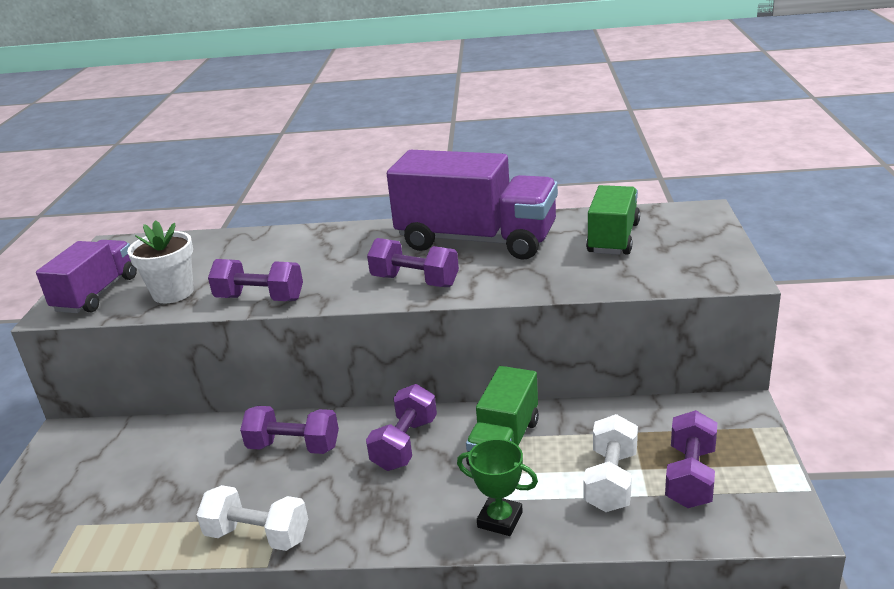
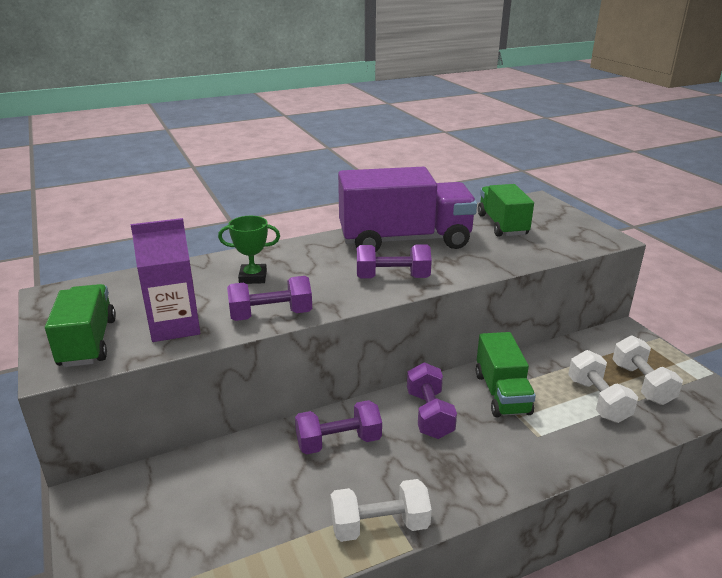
camera: 30 degrees left, 0 degrees up
purple truck [36,240,137,313] -> green truck [45,284,116,367]
white flower pot [127,220,194,303] -> purple carton [131,218,200,342]
green trophy [457,439,538,536] -> green trophy moved to [218,216,280,284]
purple dumbbell [665,410,717,508] -> white dumbbell [612,335,683,405]

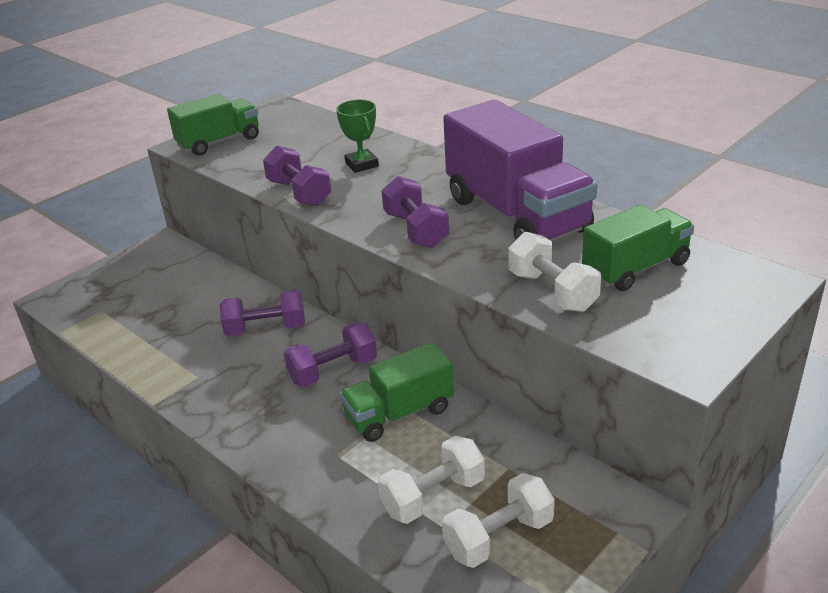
camera: 70 degrees right, 5 degrees up
purple carton [131,218,200,342] -> none
purple dumbbell [295,400,382,455] -> purple dumbbell turned 60 degrees counterclockwise [220,290,305,337]
white dumbbell [331,479,432,542] -> white dumbbell moved to [509,232,601,312]

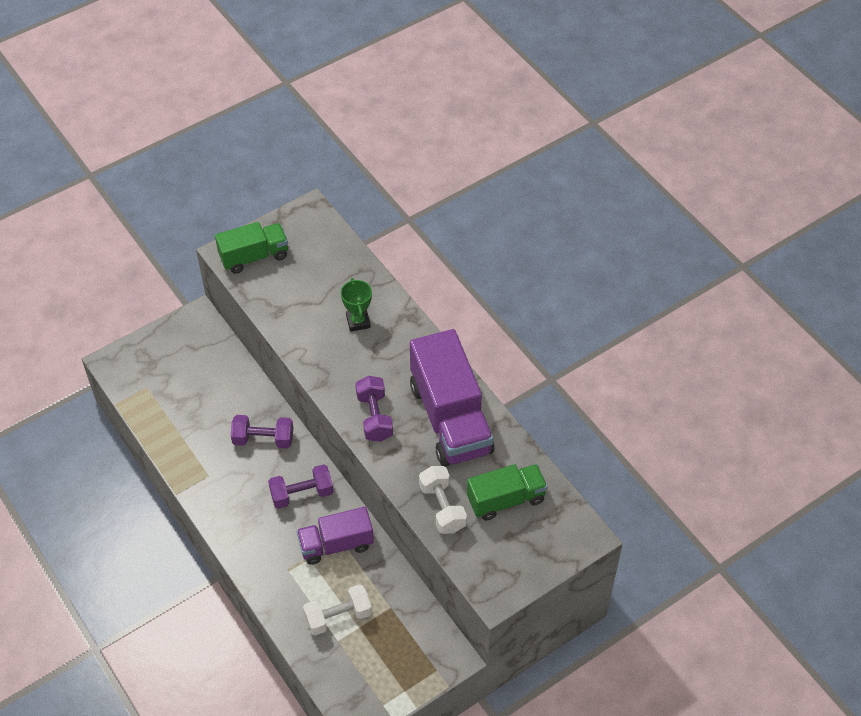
camera: 10 degrees right, 20 degrees up
purple dumbbell [263,146,332,206] -> none
green truck [340,342,454,442] -> purple truck [297,507,374,565]
white dumbbell [442,473,555,568] -> none

